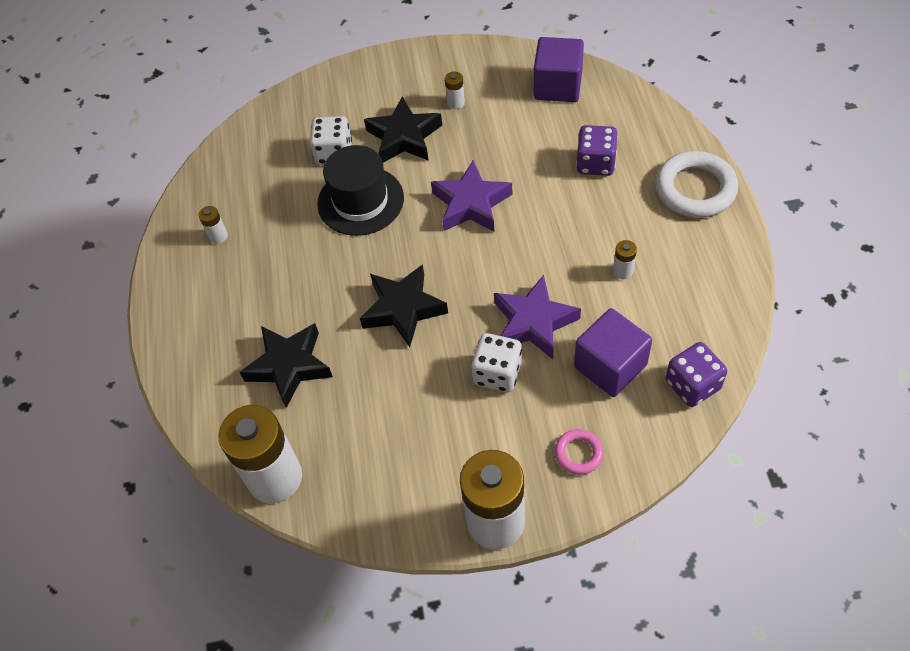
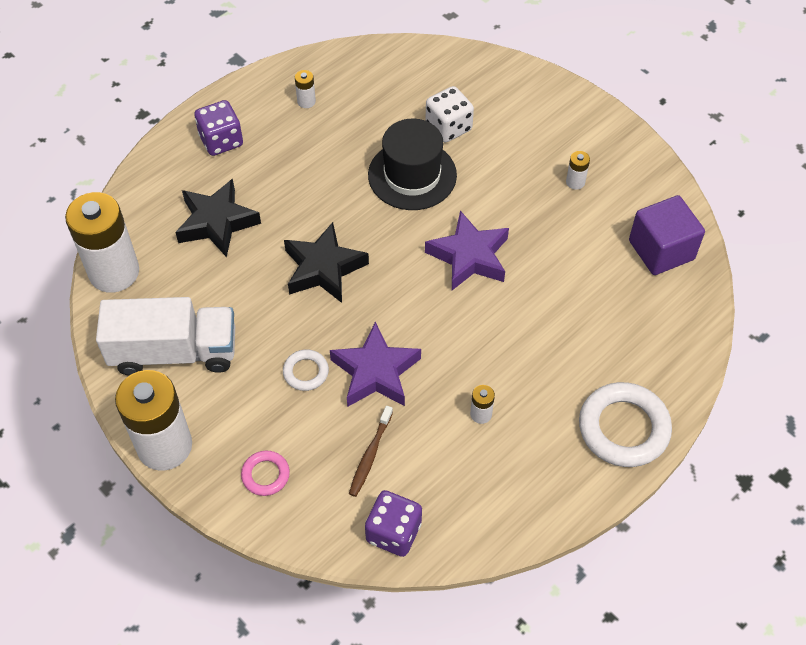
camera: 50 degrees right, 0 degrees up
black star [364,96,442,163] -> none
white dice [471,333,522,392] -> white ring [283,350,329,391]
purple cube [574,308,652,397] -> brown toothbrush [349,406,393,497]
purple dice [576,125,618,176] -> purple dice moved to [194,100,243,156]
none -> white truck [96,297,235,376]

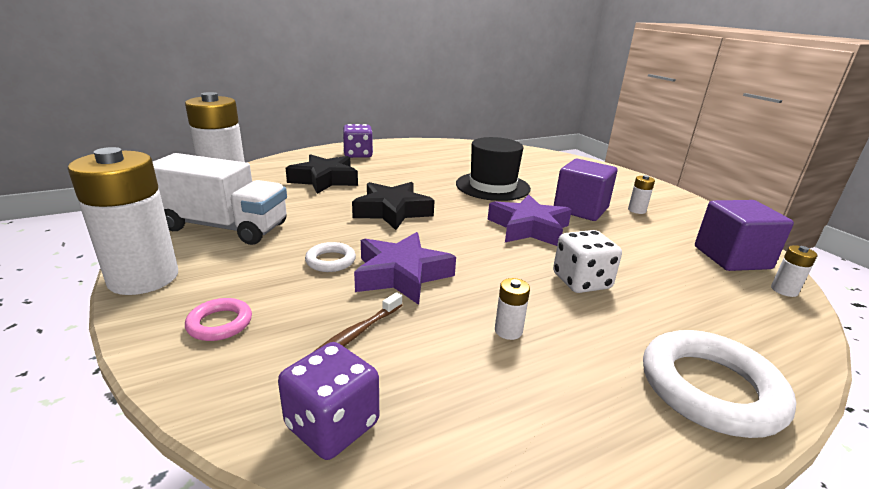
camera: 15 degrees right, 30 degrees down
white battery [295,70,316,108] -> white battery moved to [771,245,817,297]
white dice [425,86,474,143] -> white dice moved to [553,230,622,293]
none -> purple cube [554,159,617,221]

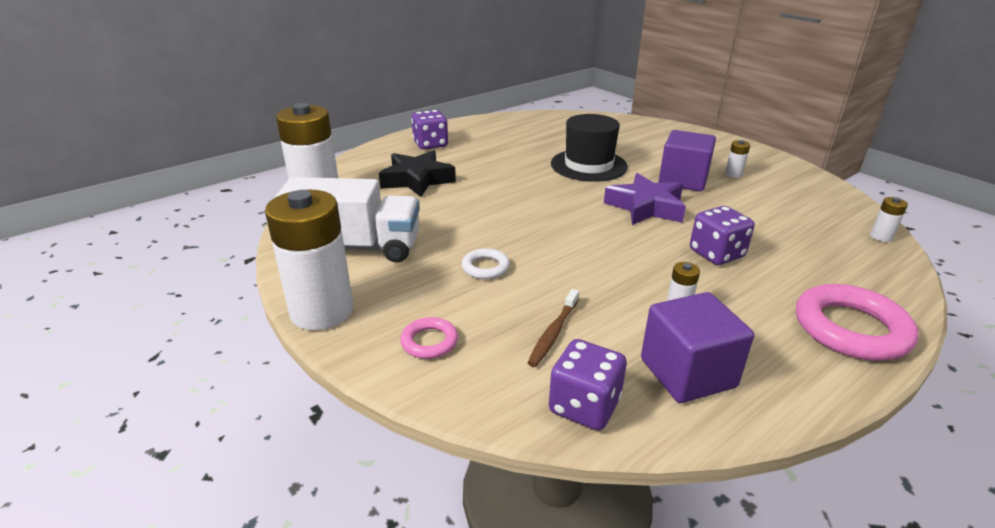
camera: 10 degrees left, 5 degrees up
black star [352,182,435,230] -> none
purple star [354,232,456,305] -> none
white dice [553,230,622,293] -> purple dice [690,206,754,265]
white ring [643,330,796,438] -> pink ring [796,284,918,361]
purple cube [695,200,794,271] -> purple cube moved to [641,292,754,403]

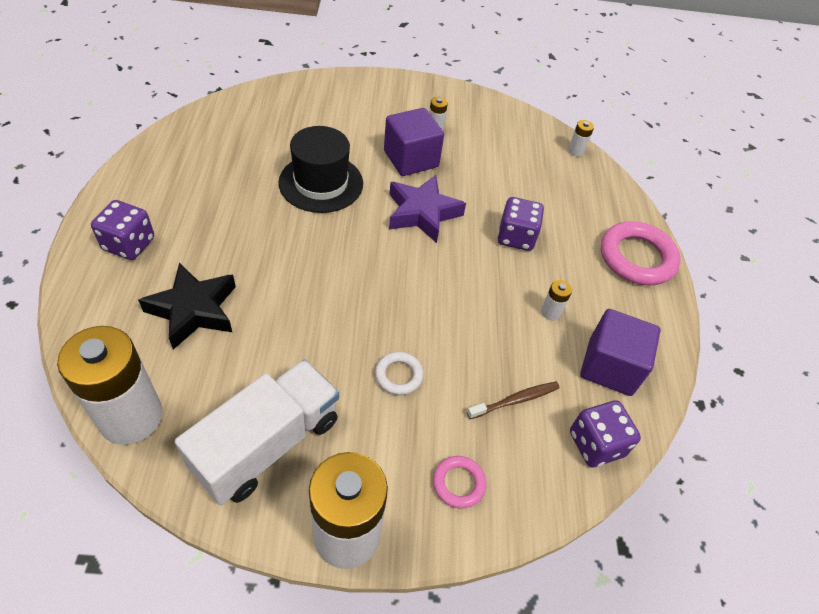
camera: 55 degrees left, 20 degrees up
brown toothbrush [527,289,579,367] -> brown toothbrush turned 90 degrees counterclockwise [467,382,560,419]

